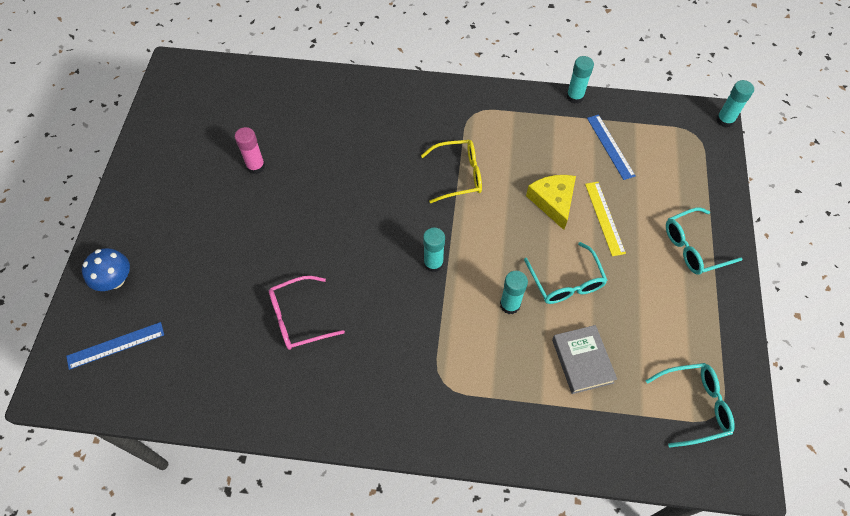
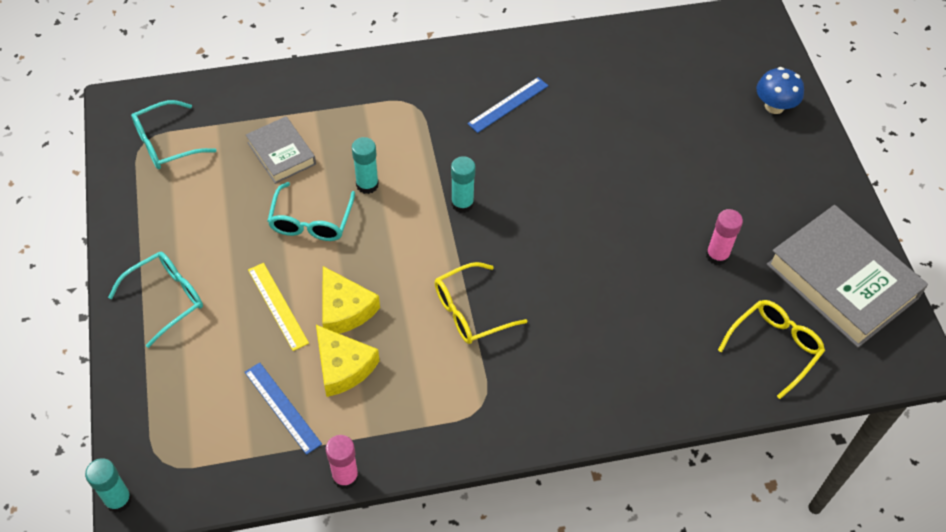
camera: 160 degrees right, 5 degrees down
blue ruler [66,322,164,370] -> blue ruler moved to [467,77,548,133]
pink glasses [269,276,345,350] -> none
turquoise glasses [524,242,607,304] -> turquoise glasses turned 135 degrees counterclockwise [267,182,355,241]
turquoise glue stick [566,56,594,104] -> pink glue stick [326,435,359,489]
none -> yellow cheese [316,325,379,397]
none -> yellow glasses [718,300,825,399]
none -> grey book [767,205,928,348]

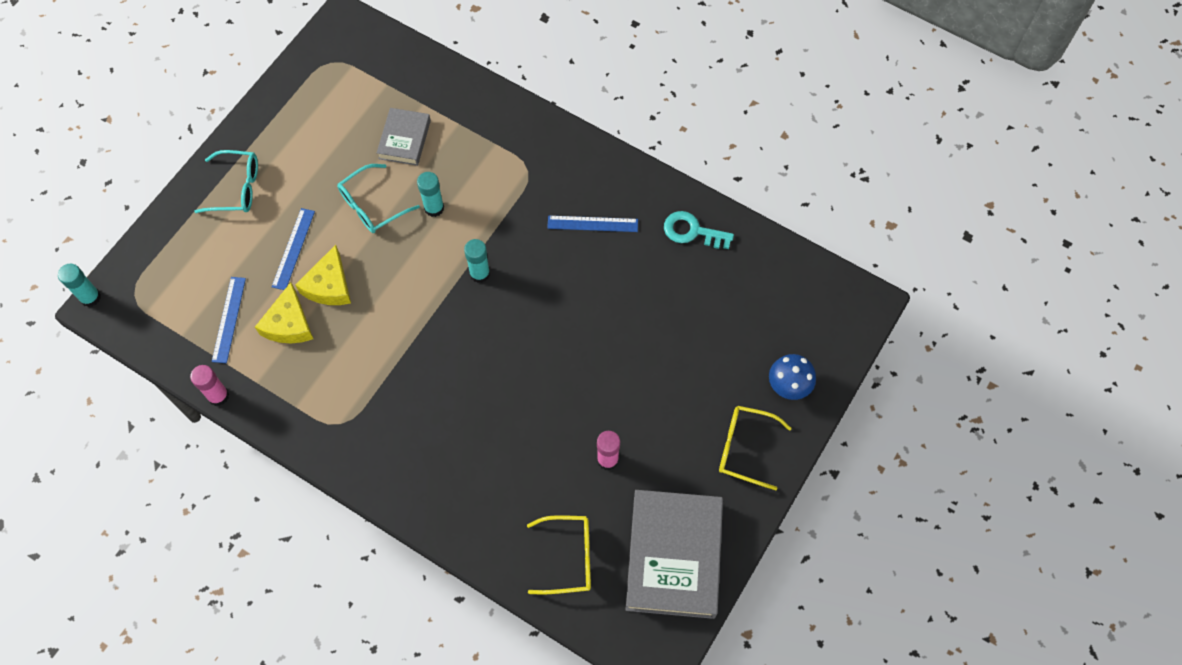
camera: 45 degrees right, 10 degrees up
turquoise glasses [131,100,216,169] -> none
yellow ruler [248,263,309,351] -> blue ruler [272,208,315,290]
yellow glasses [435,262,527,344] -> yellow glasses moved to [719,406,792,490]
none -> turquoise key [664,211,734,249]

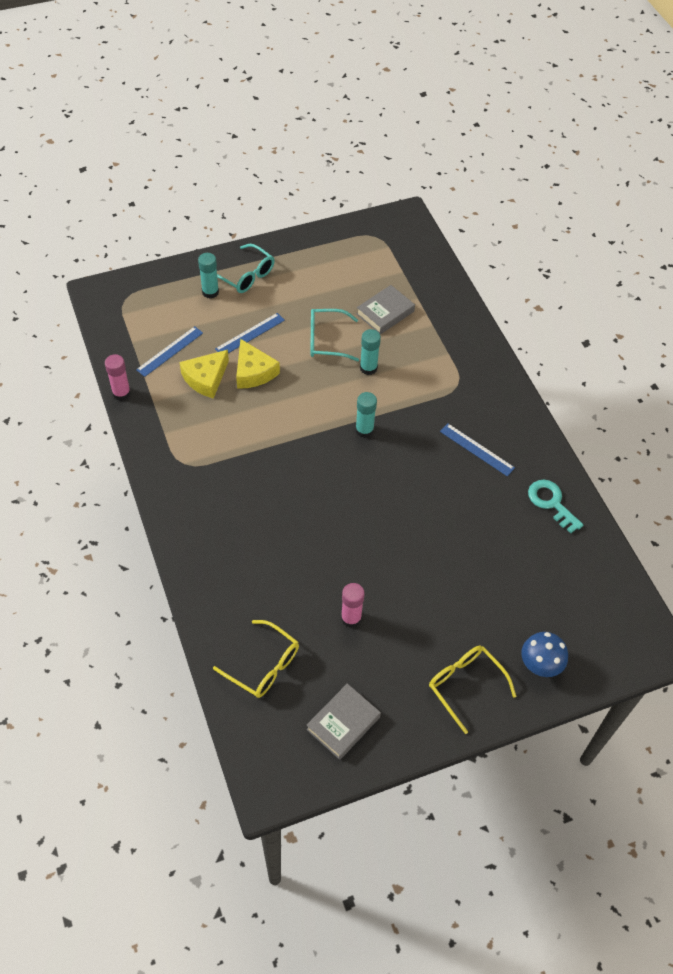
camera: 35 degrees right, 10 degrees down
turquoise glue stick [58,264,101,307] -> turquoise glue stick moved to [198,253,219,299]
yellow cheese [295,245,351,305] -> yellow cheese turned 75 degrees counterclockwise [236,339,280,389]
grey book [625,490,723,619] -> grey book [306,683,381,760], size x0.53

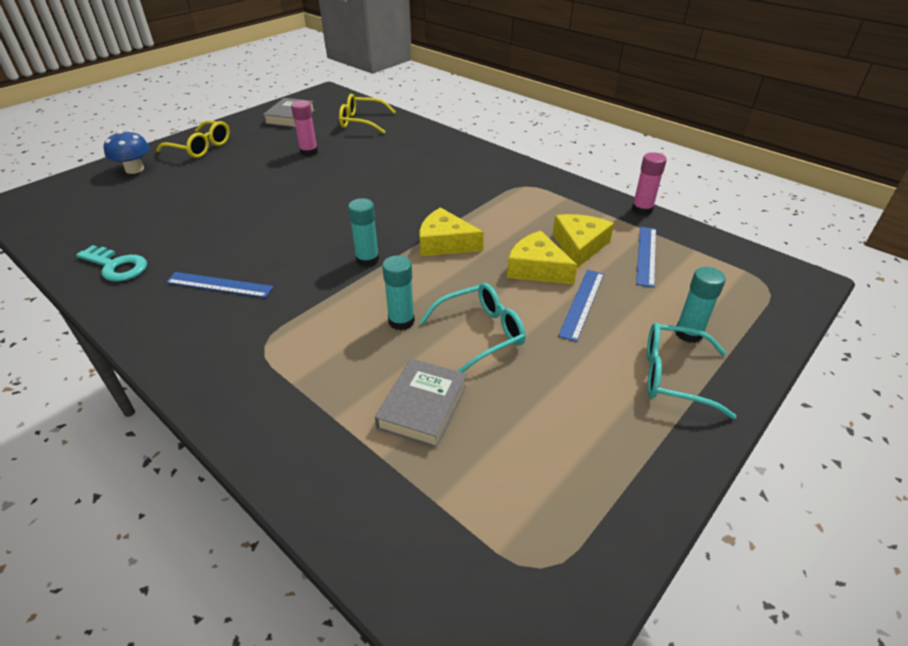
camera: 155 degrees right, 15 degrees down
none -> yellow cheese [420,207,484,256]

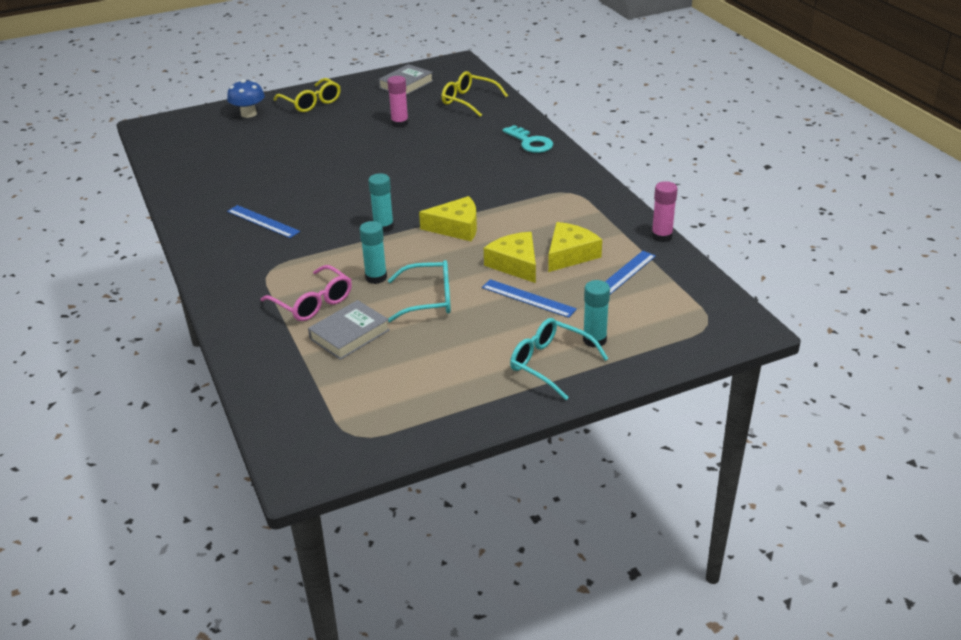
camera: 25 degrees right, 5 degrees down
turquoise key [76,245,147,282] -> turquoise key moved to [503,125,553,153]
yellow cheese [420,207,484,256] -> yellow cheese turned 135 degrees clockwise [419,196,477,241]
blue ruler [558,270,604,342] -> blue ruler turned 75 degrees clockwise [482,279,577,318]
none -> pink glasses [261,265,352,321]

